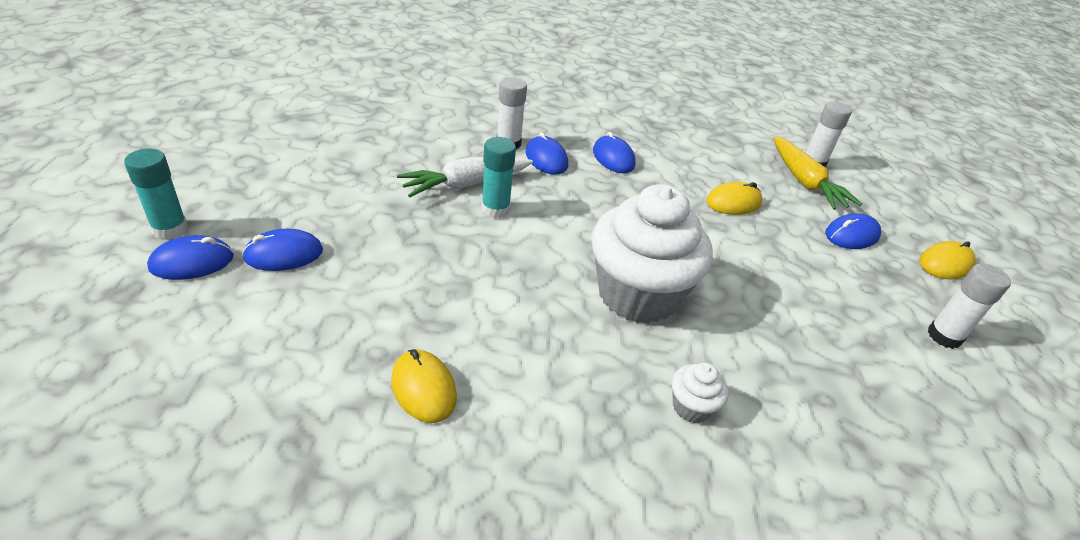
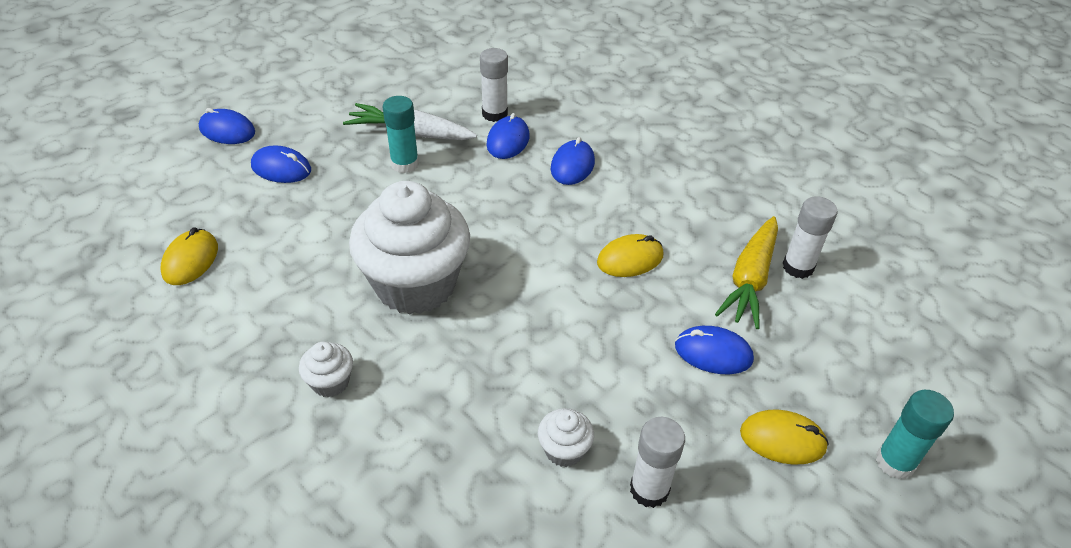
camera: 45 degrees right, 5 degrees up
turquoise glue stick [124,149,188,240] -> turquoise glue stick moved to [876,390,954,479]
blue mouse [147,235,234,280] -> blue mouse moved to [251,145,311,183]
yellow mouse [706,182,763,215] -> yellow mouse turned 45 degrees counterclockwise [597,234,663,277]
none -> white cupcake [538,408,594,467]

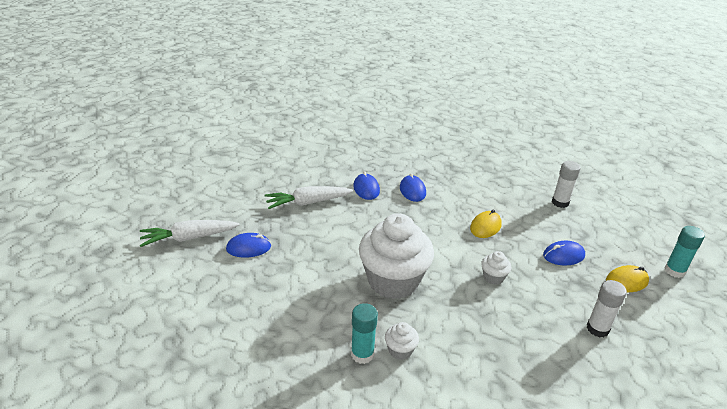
camera: 30 degrees left, 10 degrees down
yellow mouse [160,228,218,285] -> none
blue mouse [199,108,255,144] -> white carrot [140,220,240,247]
turquoise glue stick [383,96,419,173] -> turquoise glue stick moved to [351,303,378,364]
white glue stick [480,48,508,122] -> none
white cupcake [538,408,594,467] -> white cupcake moved to [481,251,511,285]
yellow carrot [715,216,778,329] -> none

